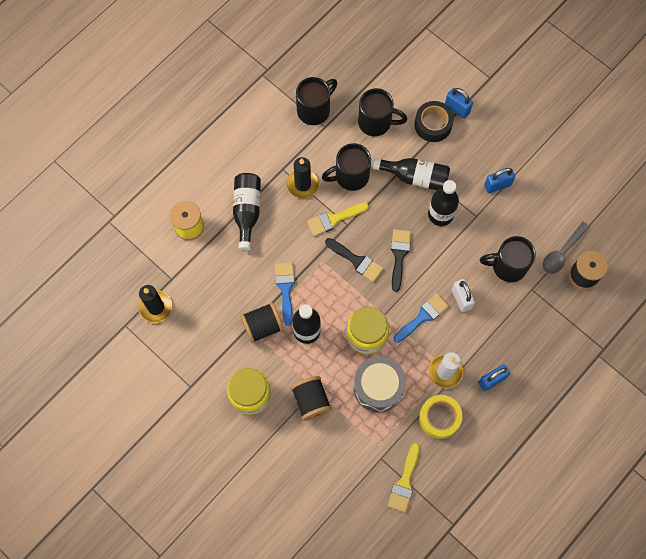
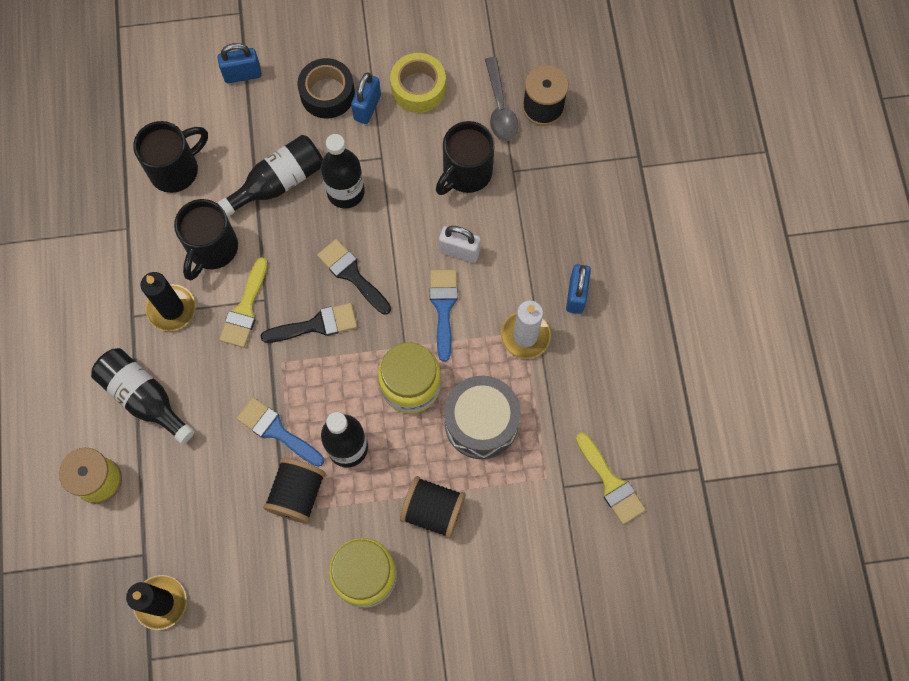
camera: 50 degrees left, 0 degrees up
black mug [296,77,337,125] -> none
black tape [414,101,454,142] -> black tape moved to [298,58,355,119]
yellow tape [419,395,462,439] -> yellow tape moved to [390,53,446,113]

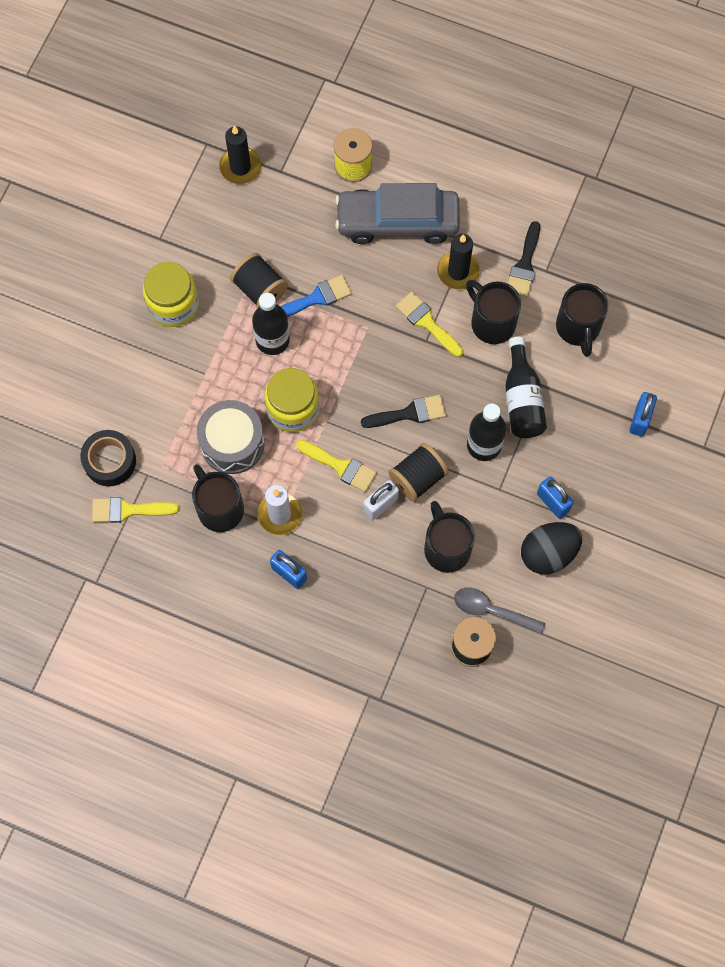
camera: 120 degrees right, 0 degrees up
black bottle [91,348,195,444] -> grey car [335,183,460,244]
black brush [261,303,357,343] -> black brush moved to [508,221,540,297]
black tape [298,58,355,119] -> black tape moved to [80,430,136,486]
yellow tape [390,53,446,113] -> black egg [521,522,582,574]
black spool [400,476,466,539] -> black spool moved to [389,443,449,502]
blue brush [430,270,458,361] -> yellow brush [296,440,377,492]
none -> black mug [192,464,244,532]

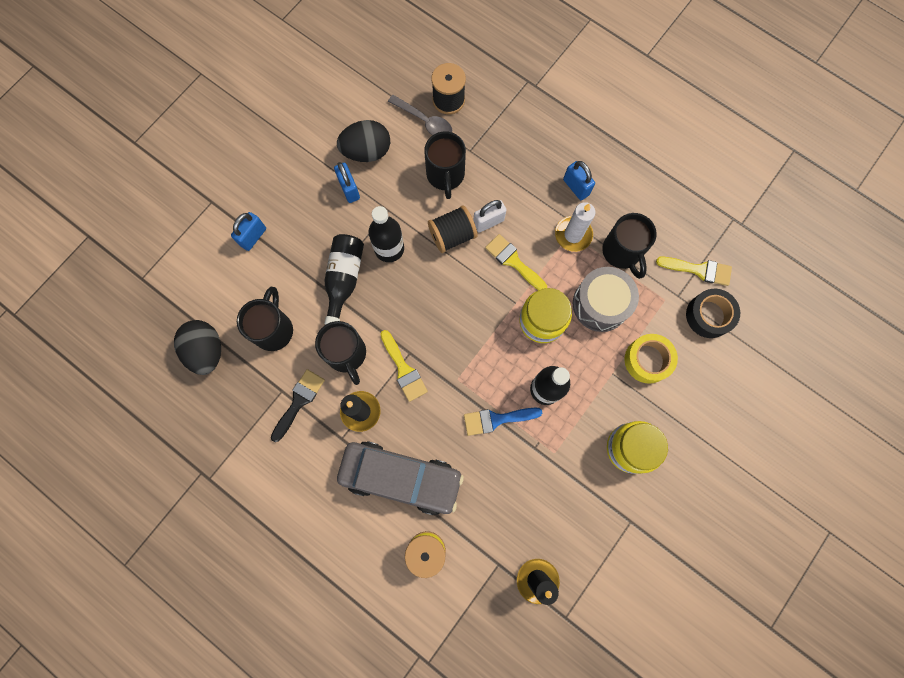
camera: 165 degrees left, 5 degrees up
black spool [230,253,288,308] -> none
black brush [361,395,446,428] -> none
none -> black egg [174,320,221,375]
none -> yellow tape [624,334,678,384]

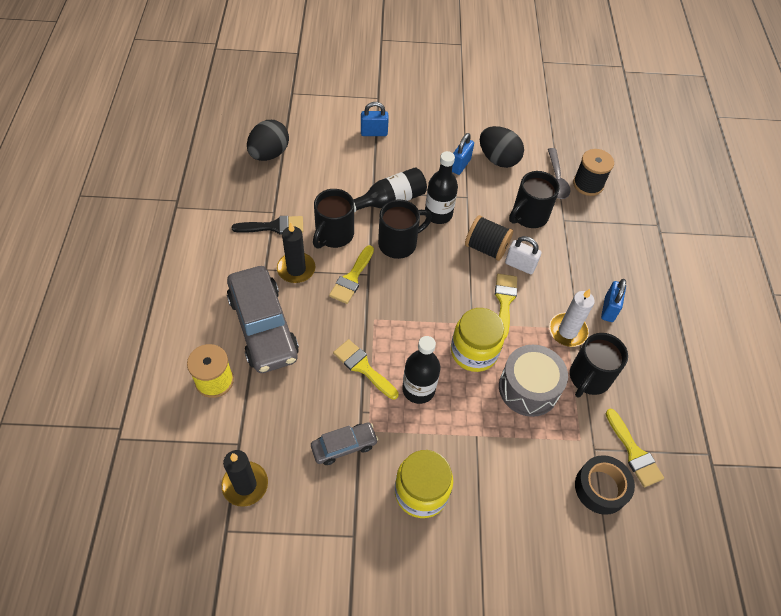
camera: 50 degrees right, 20 degrees down
black mug [237,287,293,351] -> black mug moved to [378,199,432,259]
blue brush [464,407,542,436] -> yellow brush [333,339,399,400]
yellow tape [624,334,678,384] -> none
none -> grey car [311,422,378,465]

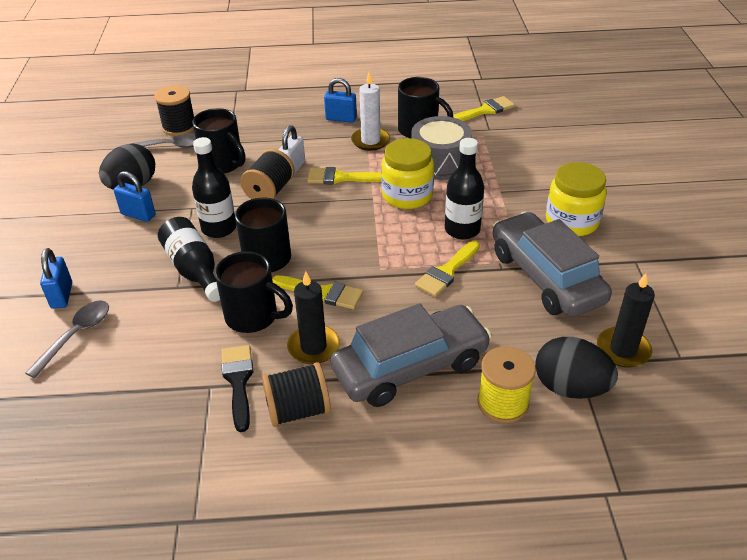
camera: 90 degrees left, 15 degrees down
black egg [247,120,289,161] -> black egg moved to [535,337,618,399]
grey car [311,422,378,465] -> grey car [493,212,612,317], size x1.96
black tape [575,455,635,515] -> none
none -> grey spoon [25,300,109,378]
none -> black spool [262,362,331,427]

